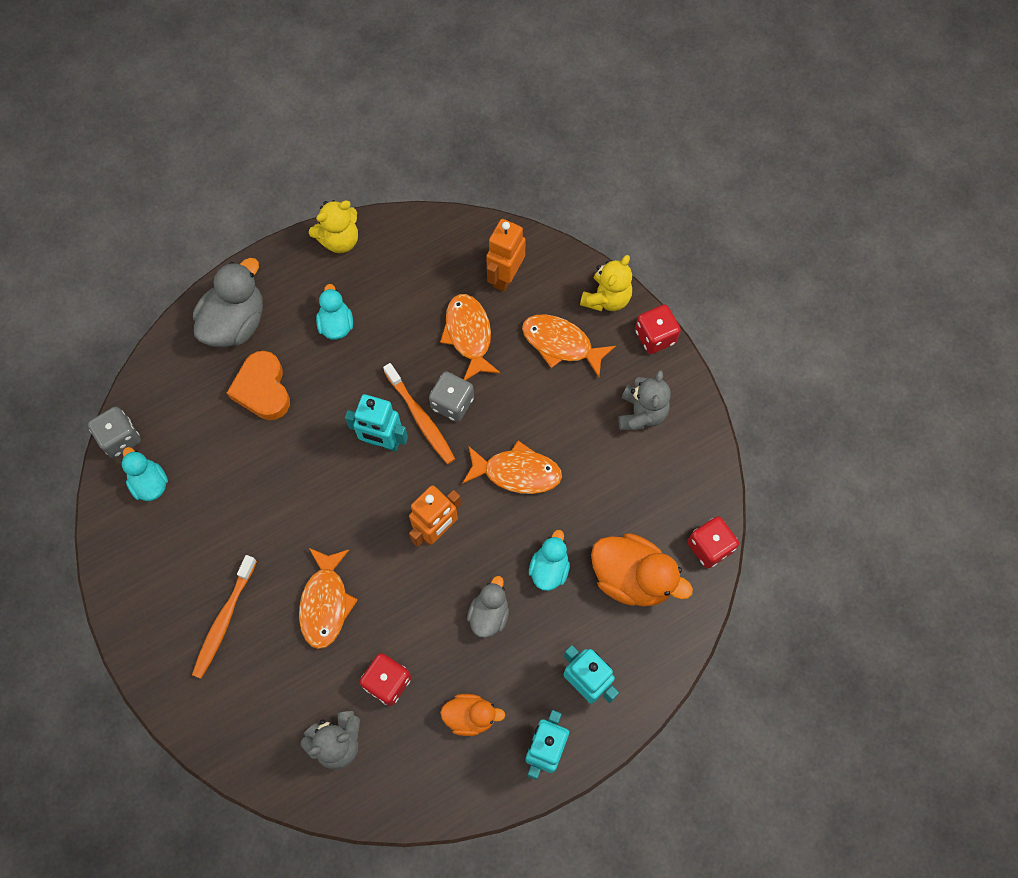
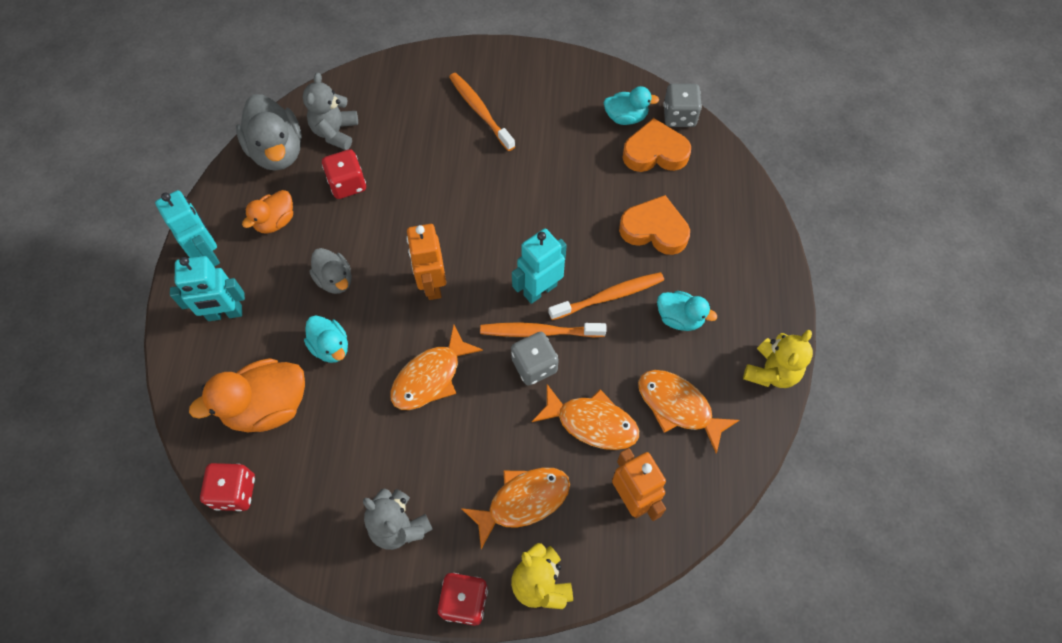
camera: 125 degrees right, 5 degrees down
grey duck [193,258,263,348] -> grey duck moved to [236,94,302,171]
orange fish [299,548,358,649] -> orange fish moved to [638,370,739,454]
yellow teddy bear [309,200,358,253] -> yellow teddy bear turned 150 degrees counterclockwise [743,330,813,388]
none -> orange toothbrush [548,272,664,320]
none -> orange heart [622,118,691,172]

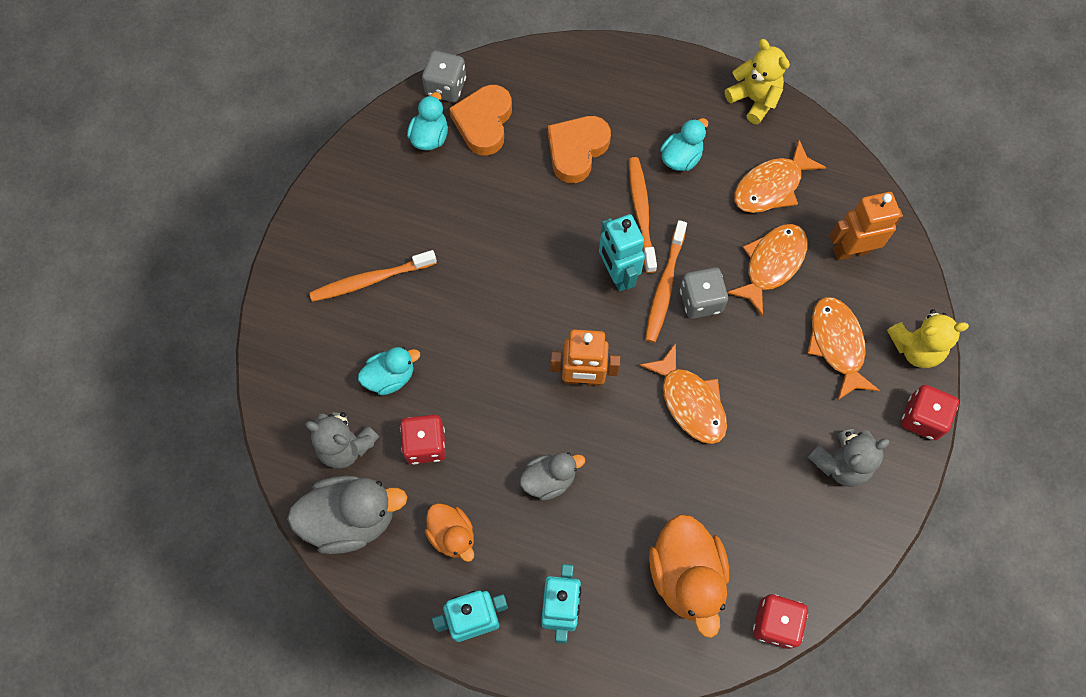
camera: 75 degrees left, 5 degrees up
turquoise duck [304,316,348,363] -> turquoise duck moved to [358,347,420,395]

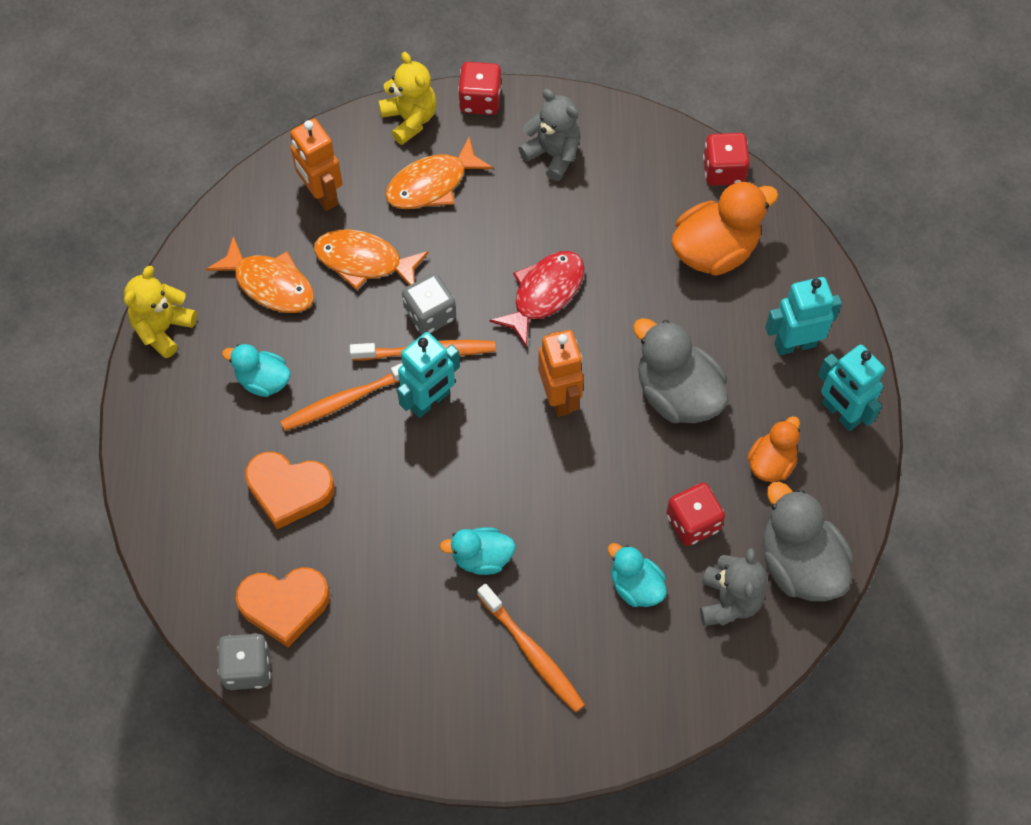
camera: 110 degrees left, 5 degrees down
turquoise duck [407,92,448,150] -> turquoise duck moved to [440,527,516,575]
grey duck [520,452,585,501] -> grey duck [633,318,728,423], size x1.71
orange fish [639,343,727,444] -> red fish [489,251,585,347]

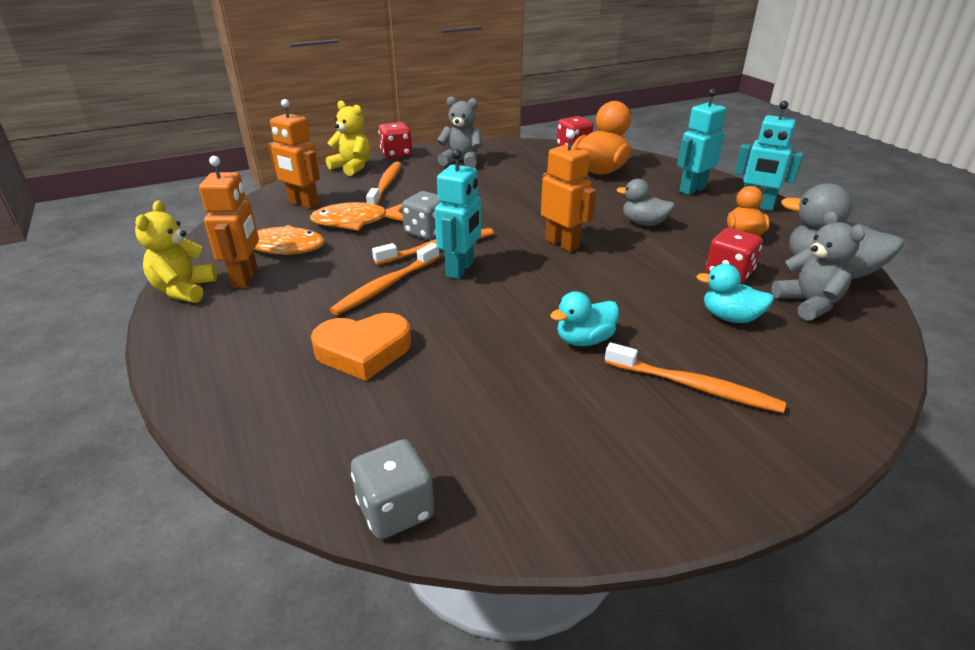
camera: 25 degrees left, 30 degrees down
turquoise duck [222,344,291,397] -> none
orange heart [236,567,330,647] -> none
orange fish [385,136,493,209] -> orange toothbrush [366,161,401,205]
red fish [489,251,585,347] -> none
grey duck [633,318,728,423] -> grey duck [616,179,675,226], size x0.59
none -> orange robot [199,156,259,288]

